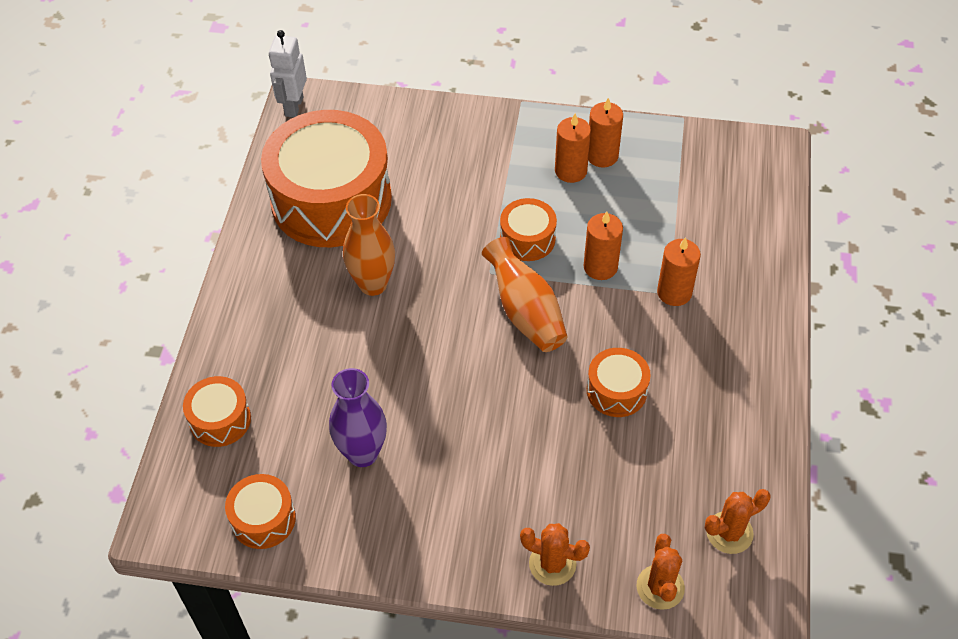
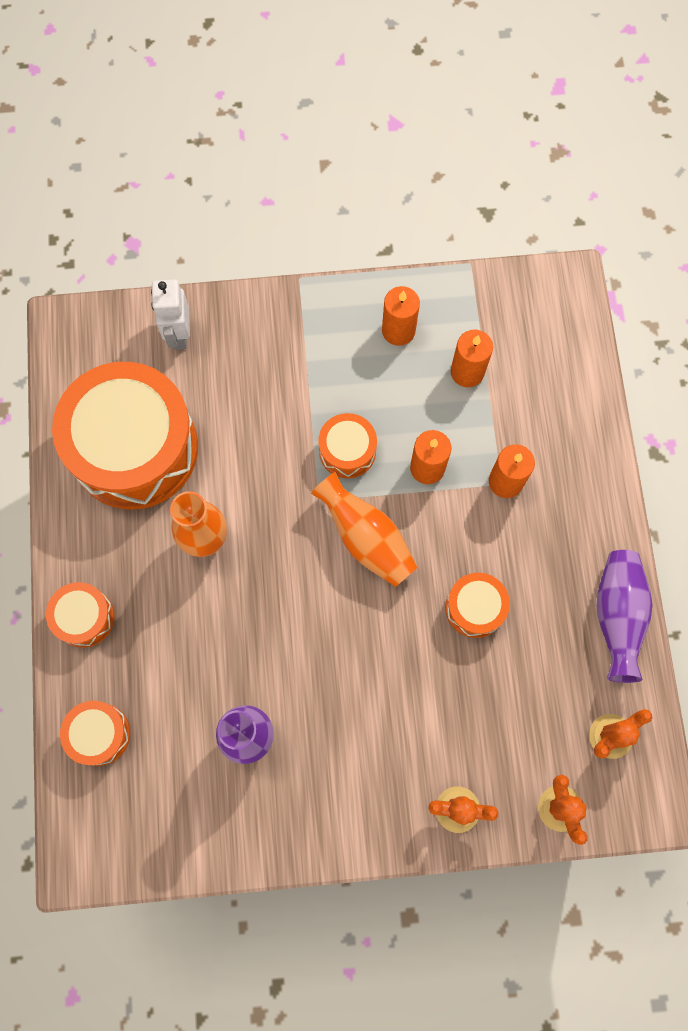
camera: 15 degrees left, 20 degrees up
orange drum [225,474,296,549] -> orange drum moved to [46,582,115,648]
white robot [269,30,307,117] -> white robot moved to [151,279,190,350]
orange candle [555,113,591,183] -> orange candle moved to [451,330,493,387]
none -> purple vase [596,550,652,683]

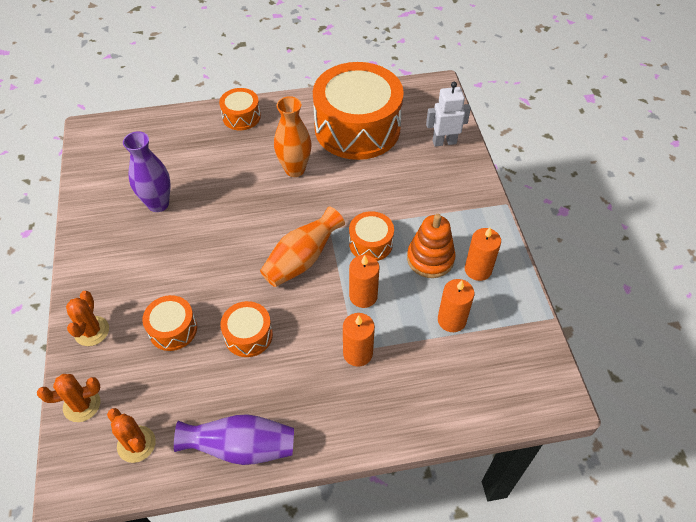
camera: 85 degrees right, 20 degrees down
orange drum [60,701,130,766] -> orange drum moved to [142,295,197,351]
none -> orange stacking toy [407,214,456,278]

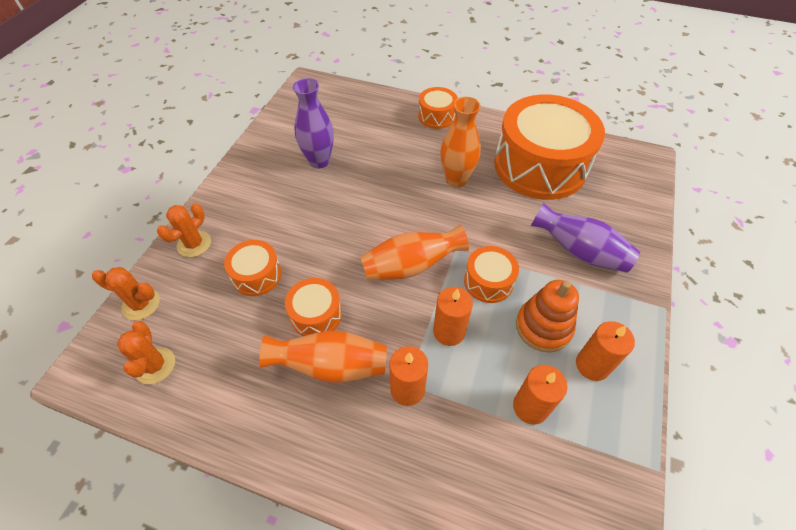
camera: 30 degrees right, 0 degrees up
purple vase [174,414,294,465] -> purple vase moved to [531,202,640,273]
white robot [426,82,471,147] -> none
none -> orange vase [259,331,387,383]

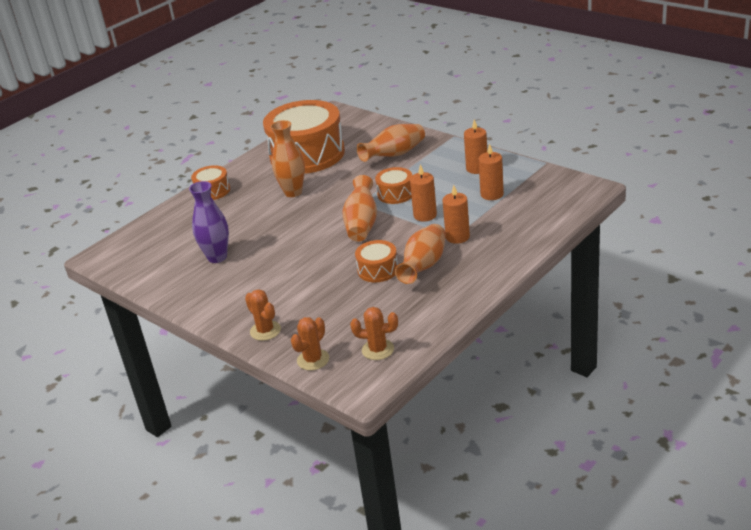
camera: 65 degrees left, 20 degrees down
orange drum [224,240,282,296] -> none
orange stacking toy [516,280,579,352] -> none
purple vase [531,202,640,273] -> orange vase [357,124,425,162]

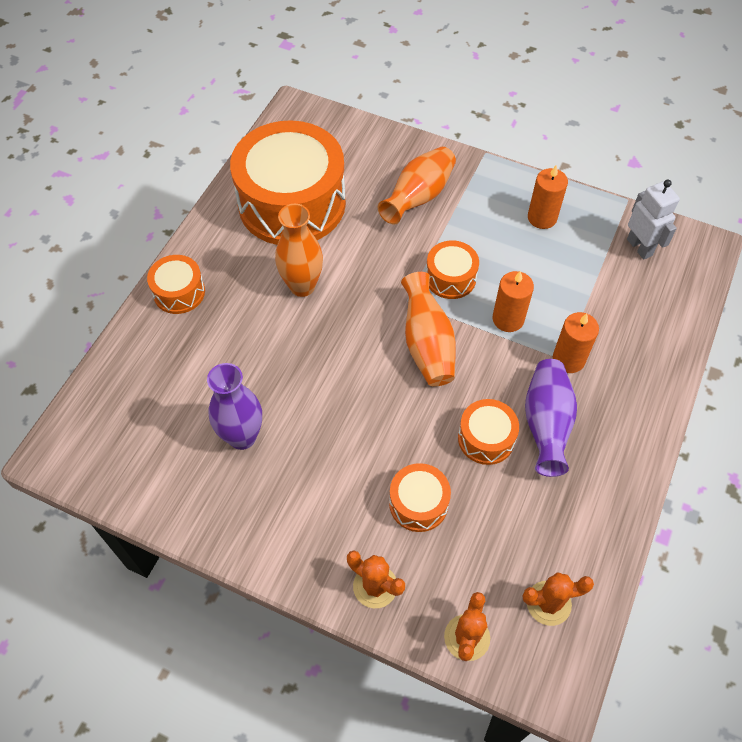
camera: 20 degrees left, 25 degrees up
orange vase [395,224,446,284] -> purple vase [525,359,577,477]
orange candle [478,144,504,200] -> none
none -> orange drum [389,463,451,532]
none -> white robot [627,179,680,260]

